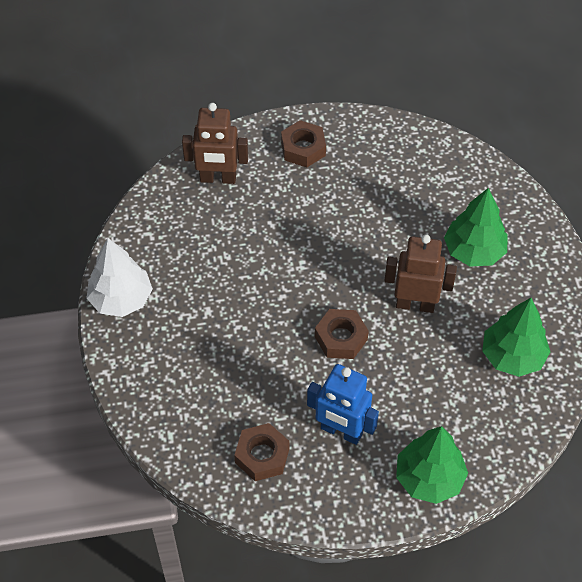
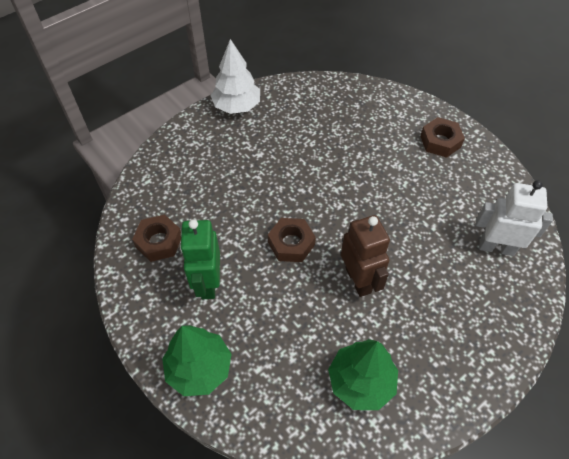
camera: 60 degrees right, 0 degrees up
brown robot [182,103,248,184] -> none
blue robot [307,364,379,445] -> green robot [180,219,220,299]
green tree [444,188,508,267] -> none
none -> white robot [476,180,553,256]

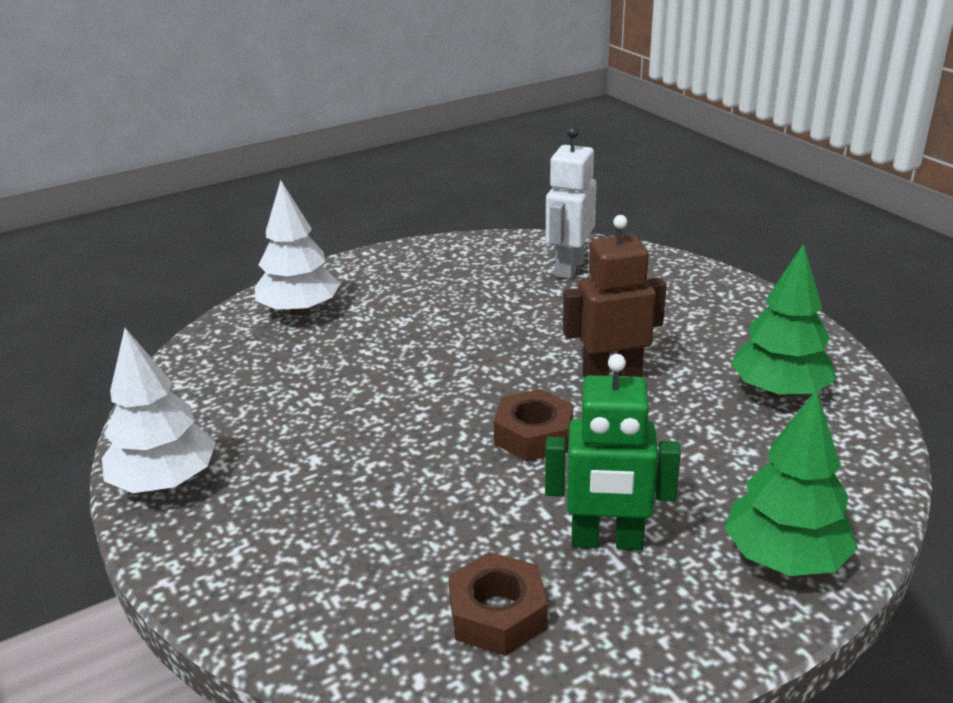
camera: 80 degrees left, 25 degrees down
brown nut [420,117,465,158] -> none
none -> white tree [255,180,340,316]

